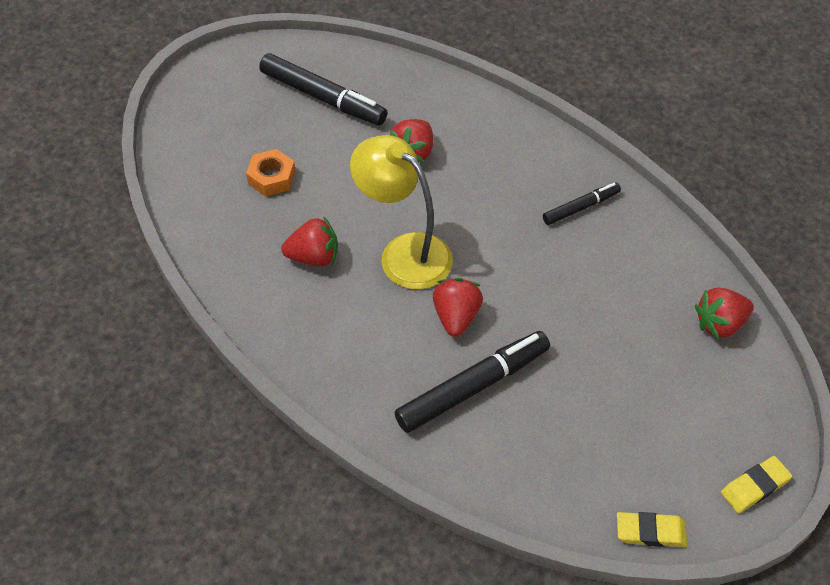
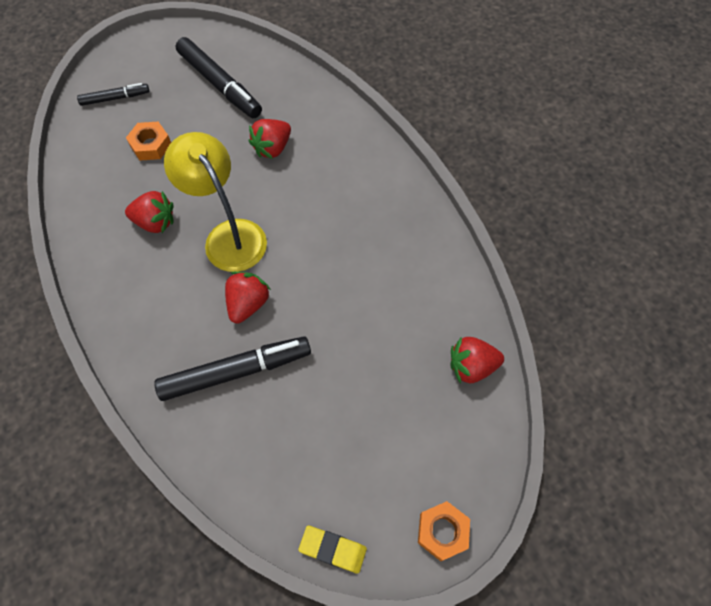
camera: 15 degrees right, 10 degrees up
black marker [543,182,621,225] -> black marker moved to [77,83,149,106]
yellow eraser [721,456,792,513] -> orange nut [418,501,470,561]

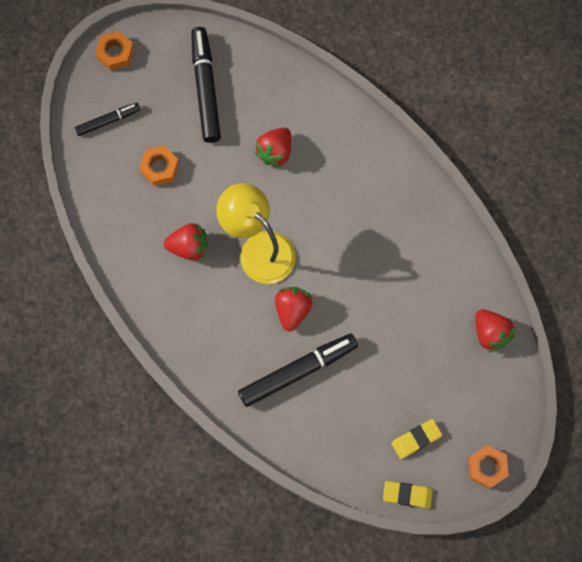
camera: 10 degrees left, 10 degrees up
black marker [176,37,262,118] -> black marker turned 135 degrees counterclockwise [191,27,221,143]
red strawberry [451,337,504,384] -> red strawberry turned 105 degrees counterclockwise [475,309,515,352]
none -> orange nut [95,31,134,71]
none -> yellow eraser [391,419,442,459]

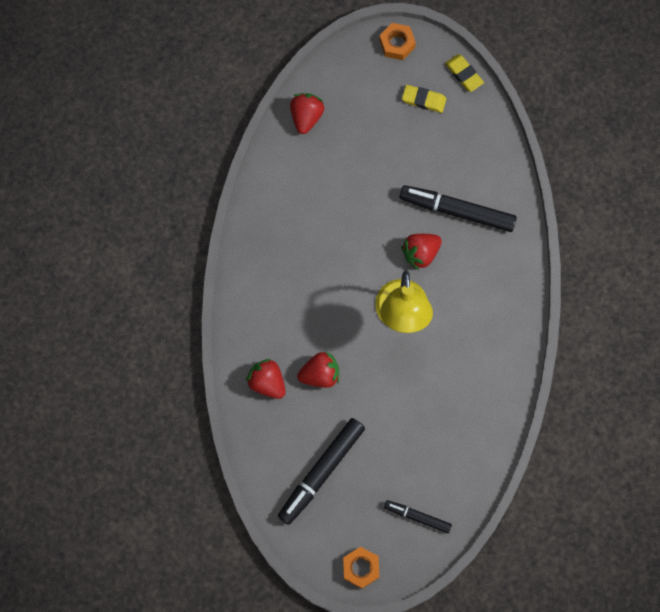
camera: 135 degrees left, 0 degrees up
orange nut [139,146,179,186] -> none
red strawberry [164,223,207,261] -> red strawberry moved to [246,359,286,399]

